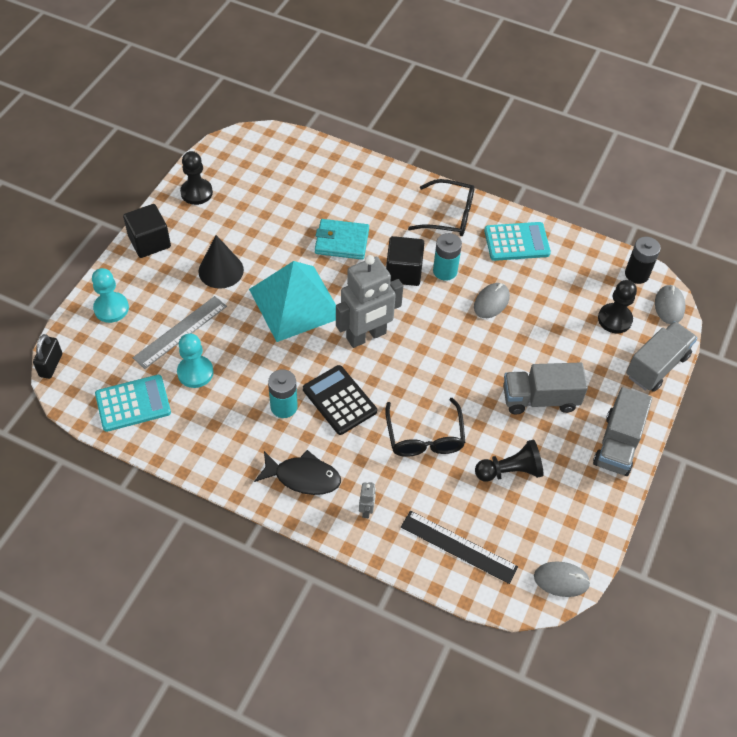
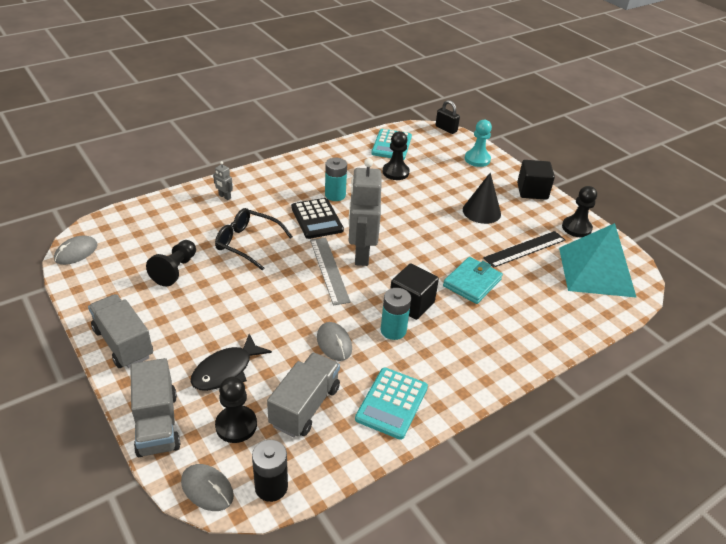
camera: 120 degrees right, 15 degrees down
grey ruler [133,296,227,369] -> grey ruler moved to [310,238,351,305]
turquoise pawn [177,334,213,388] -> black pawn [383,131,410,180]
turquoise pyramid [249,261,336,342] -> turquoise pyramid moved to [559,223,637,298]
black fish [254,450,341,495] -> black fish moved to [191,334,272,391]
black calculator [303,365,377,435] -> black calculator turned 75 degrees clockwise [291,198,344,239]
black ruler [401,511,518,584] -> black ruler moved to [483,231,565,268]
black glasses [408,179,474,236] -> none
grey truck [503,363,588,414] -> grey truck moved to [267,353,340,437]

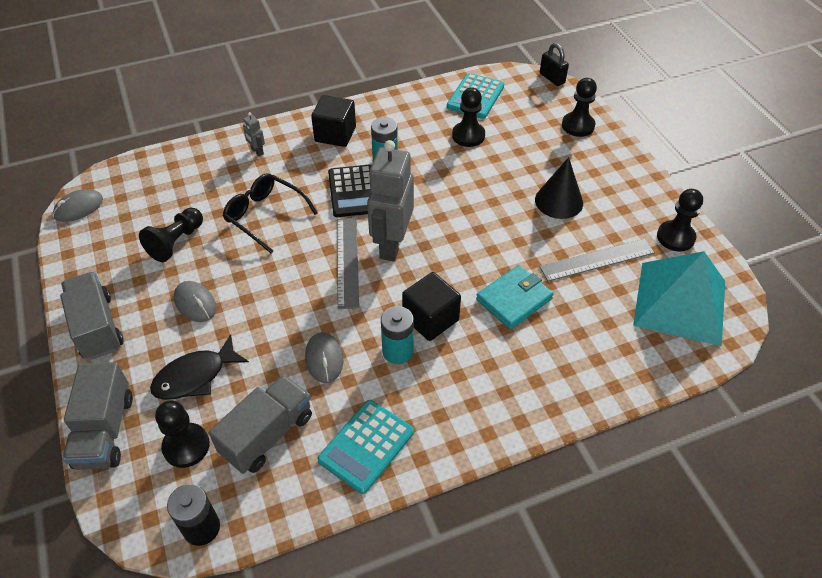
camera: 15 degrees right, 10 degrees up
grey mouse [181,464,234,511] -> grey mouse moved to [174,281,216,322]
turquoise pawn [465,120,492,167] -> black pawn [562,78,597,137]
black ruler [483,231,565,268] -> grey ruler [539,239,655,282]
black cube [517,160,555,200] -> black cube moved to [311,95,356,147]

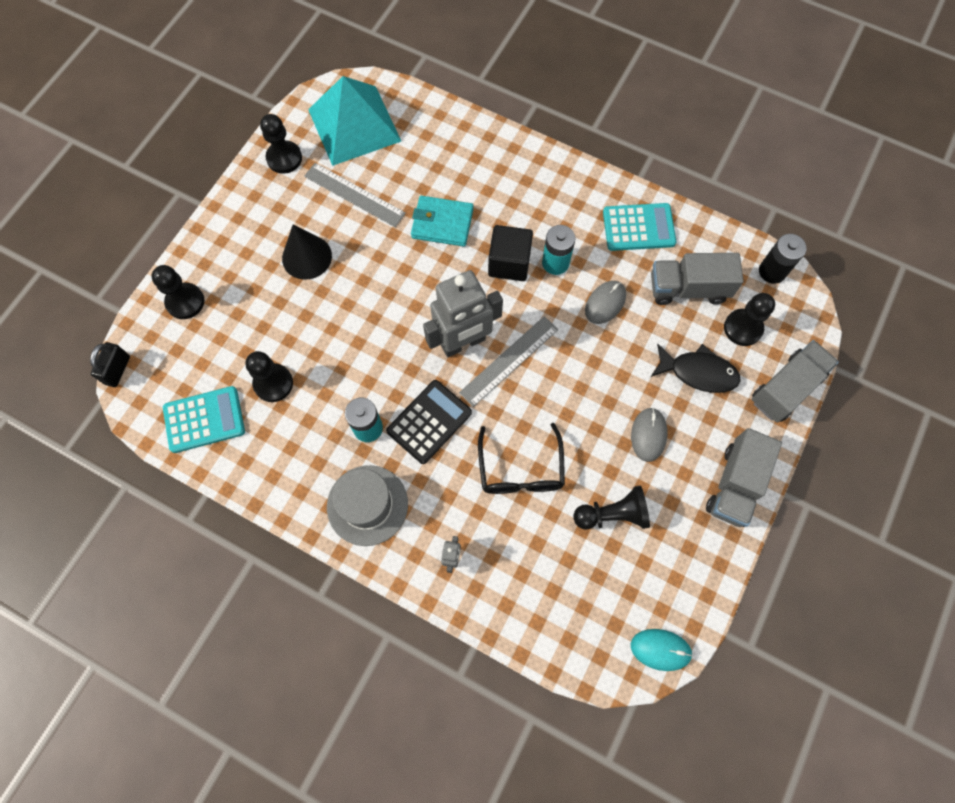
camera: 130 degrees left, 20 degrees up
grey mouse [53,189,103,222] -> turquoise mouse [631,629,693,671]
black cube [311,95,356,147] -> grey hat [327,465,408,546]

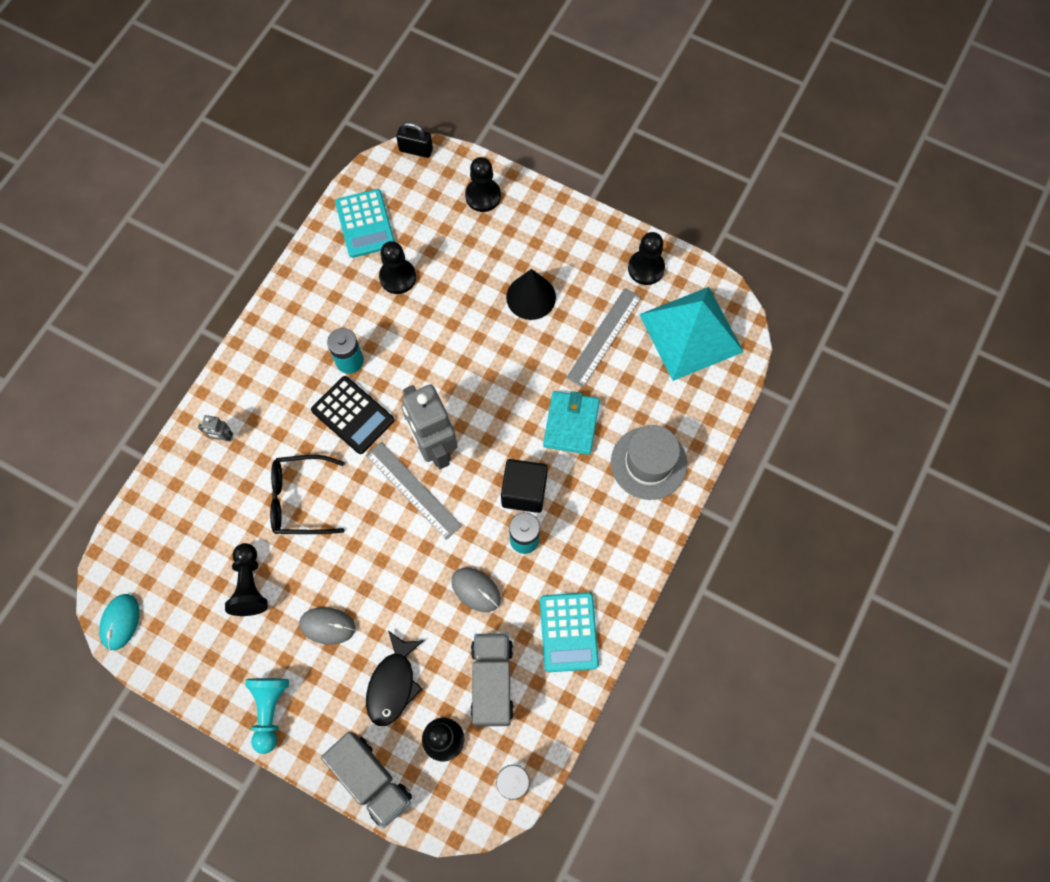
camera: 90 degrees right, 0 degrees up
grey hat [327,465,408,546] -> grey hat moved to [611,425,687,500]
grey truck [706,428,782,527] -> turquoise pawn [245,678,289,754]

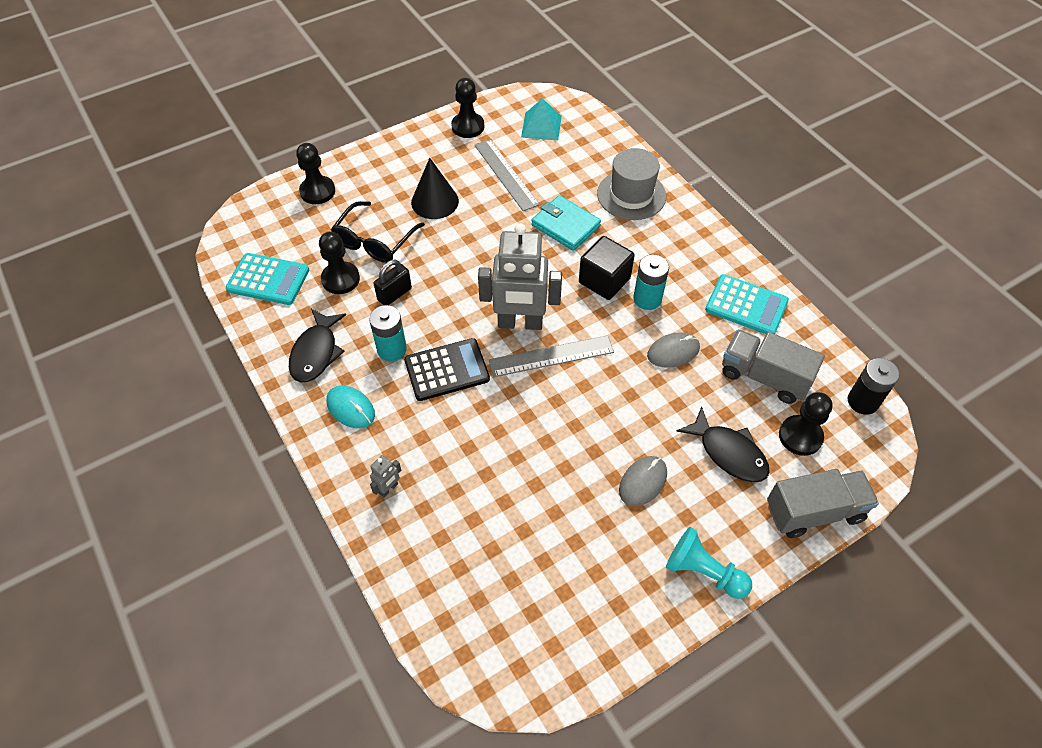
camera: 60 degrees left, 15 degrees down
turquoise mouse [99,594,139,650] -> turquoise mouse moved to [326,386,375,428]
black pawn [225,543,268,616] -> none
black glasses [270,455,345,534] -> black glasses moved to [331,201,425,263]
black padlock [396,122,433,158] -> black padlock moved to [374,259,412,305]
turquoise pyramid [639,287,744,381] -> turquoise pyramid [521,98,562,140], size x0.54
none -> black fish [289,309,346,382]

